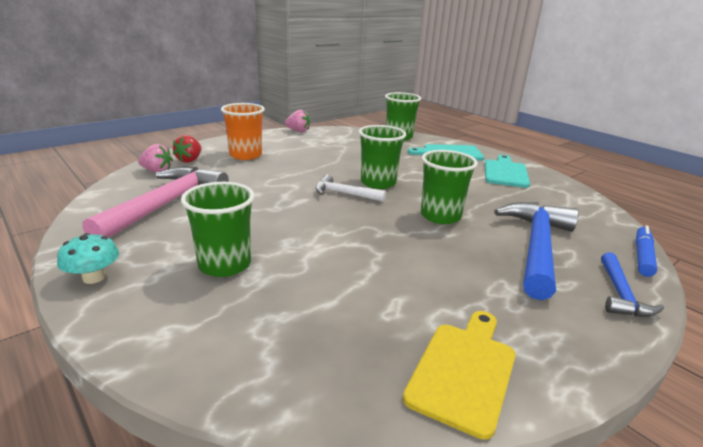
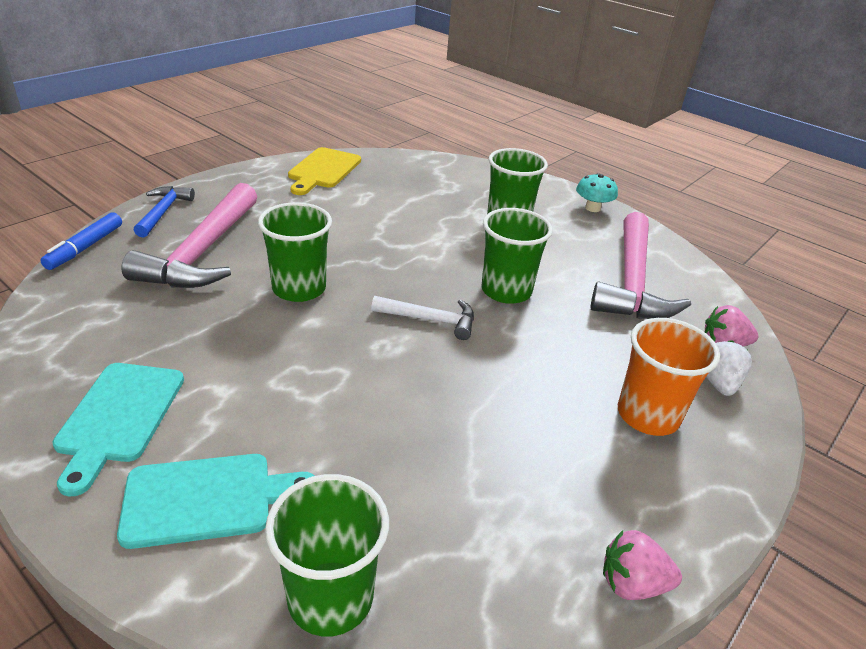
camera: 170 degrees right, 10 degrees up
red strawberry [173,135,202,163] -> white strawberry [706,340,752,396]
green cup [359,125,406,189] -> green cup moved to [481,208,553,304]
blue hammer [494,202,579,300] -> pink hammer [121,183,257,288]

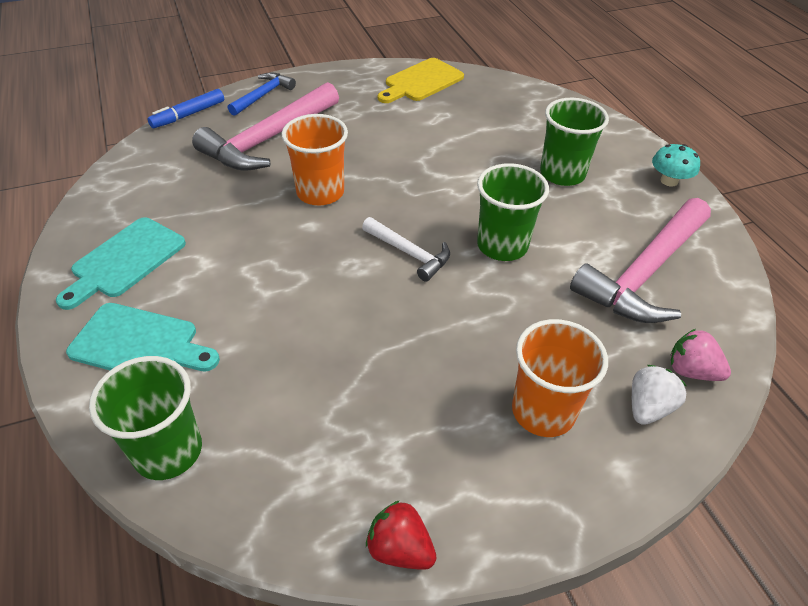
camera: 30 degrees right, 10 degrees up
green cup [258,202,332,302] -> orange cup [281,114,348,205]
pink strawberry [603,530,682,600] -> red strawberry [366,500,437,570]

